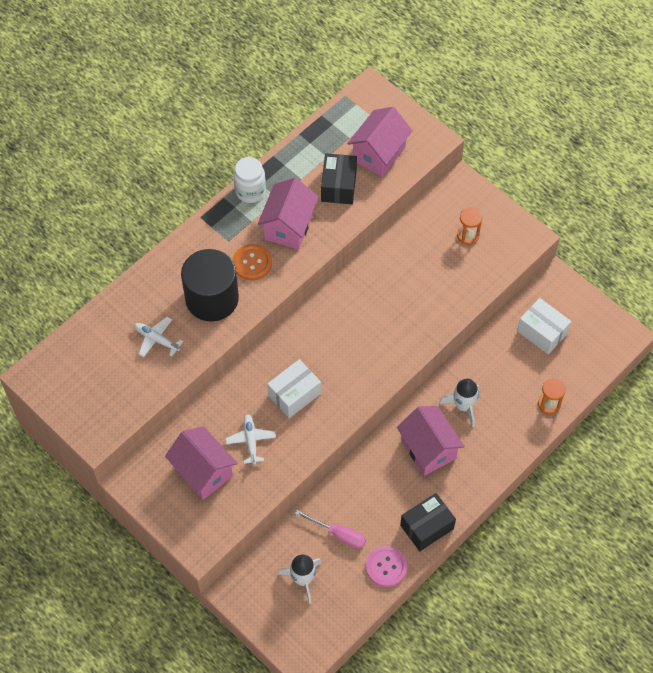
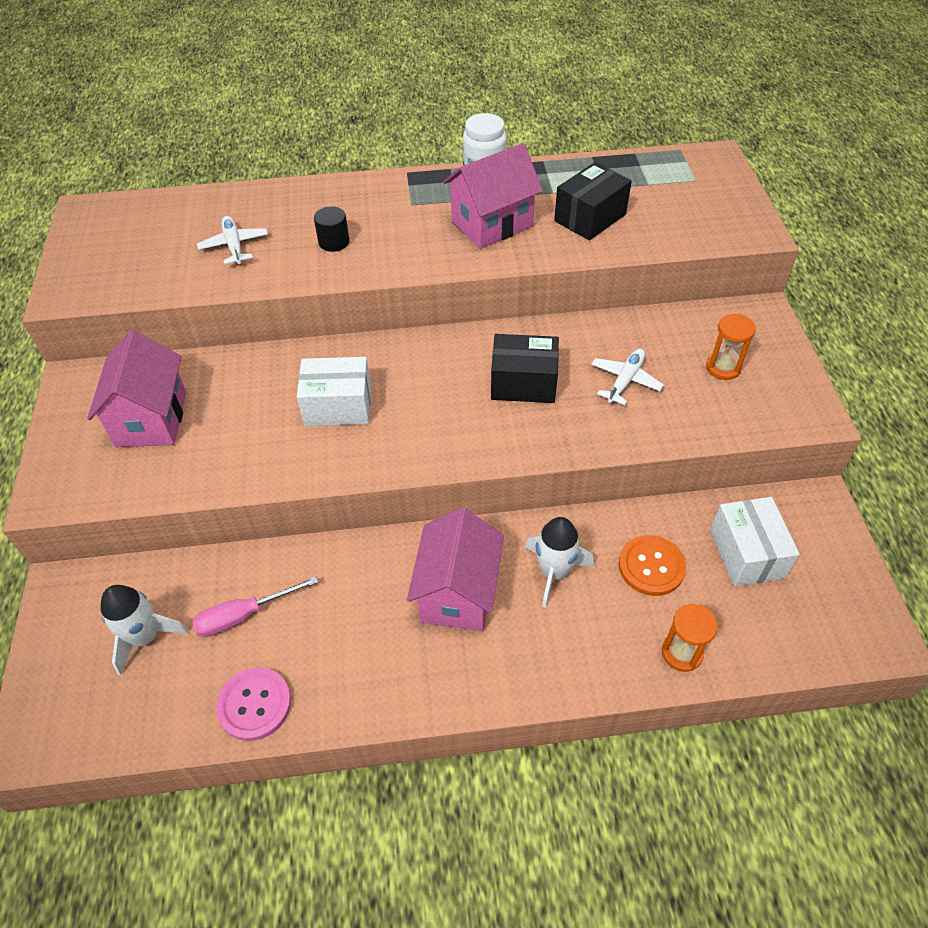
camera: 40 degrees right, 10 degrees down
black cylinder [181,249,239,321] -> black cylinder [314,206,350,252], size x0.41
white plane [225,414,276,465] -> white plane moved to [591,349,664,405]
orange button [232,244,272,280] -> orange button moved to [619,535,686,596]
pink screwdriver [295,510,366,549] -> pink screwdriver turned 90 degrees clockwise [193,576,318,637]
pink house [347,107,412,177] -> none
black box [400,493,456,551] -> black box moved to [491,334,559,403]

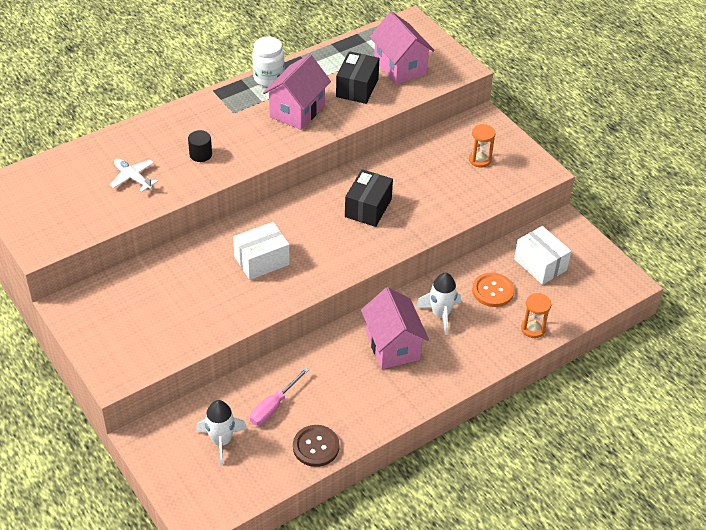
camera: 30 degrees left, 5 degrees down
pink house [87,330,186,447] -> pink house moved to [370,12,435,85]
pink button [216,667,291,741] -> brown button [293,425,339,467]
black box [491,334,559,403] -> black box turned 45 degrees counterclockwise [345,169,393,227]
white plane [591,349,664,405] -> none

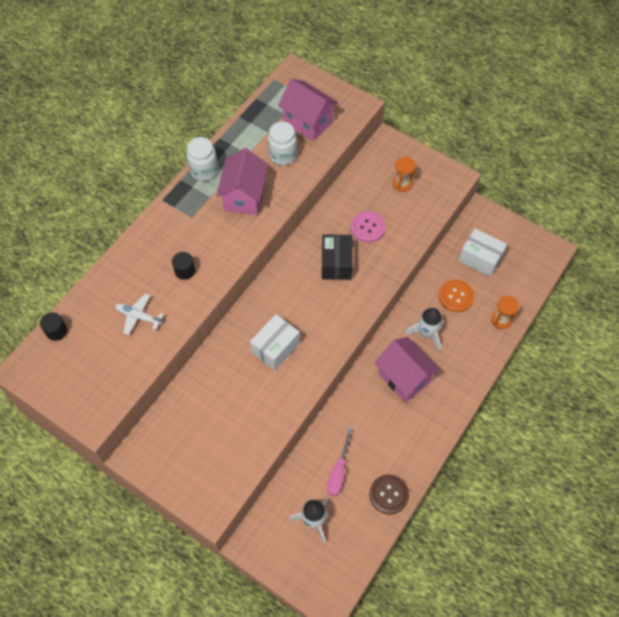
camera: 20 degrees left, 15 degrees up
black box [336,51,379,104] -> white jar [268,121,297,165]
none -> black cylinder [40,312,67,341]
none -> pink button [351,211,386,243]

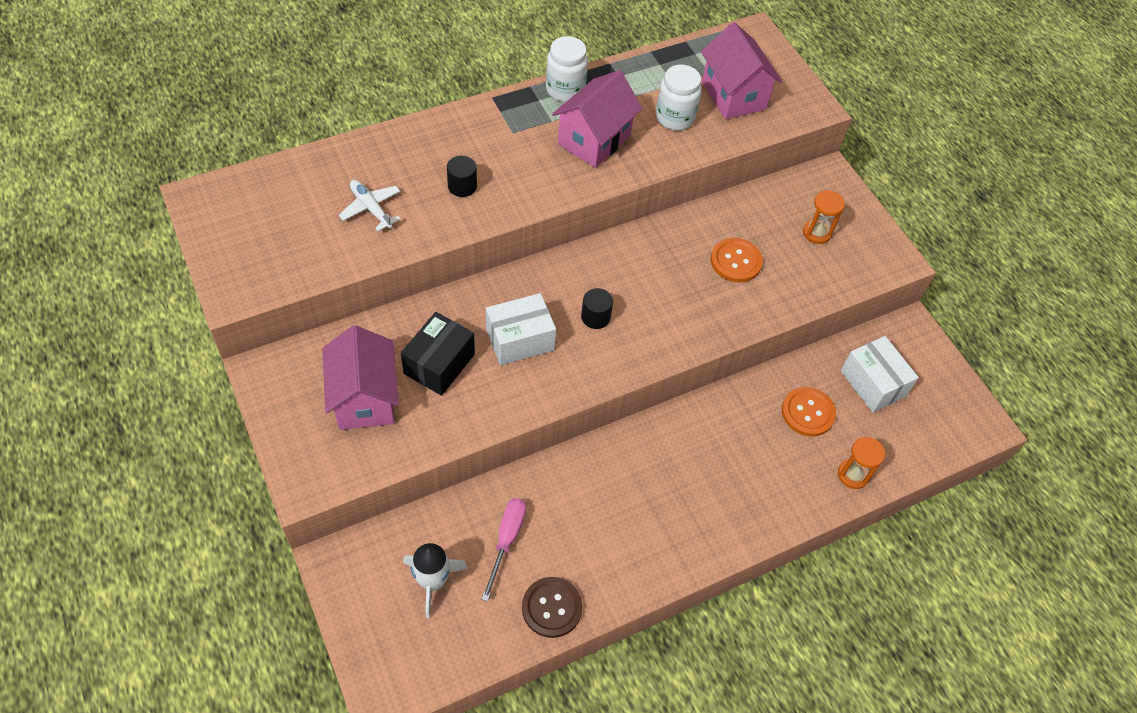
camera: 25 degrees right, 5 degrees down
black cylinder [40,312,67,341] -> black cylinder moved to [581,288,613,329]
black box [322,234,353,280] -> black box moved to [401,312,475,396]
pink screwdriver [327,427,353,496] -> pink screwdriver turned 150 degrees clockwise [481,498,526,601]
pink button [351,211,386,243] -> orange button [711,238,763,283]
pink house [375,337,440,403] -> pink house moved to [322,325,399,430]
white rocket [405,308,443,351] -> none

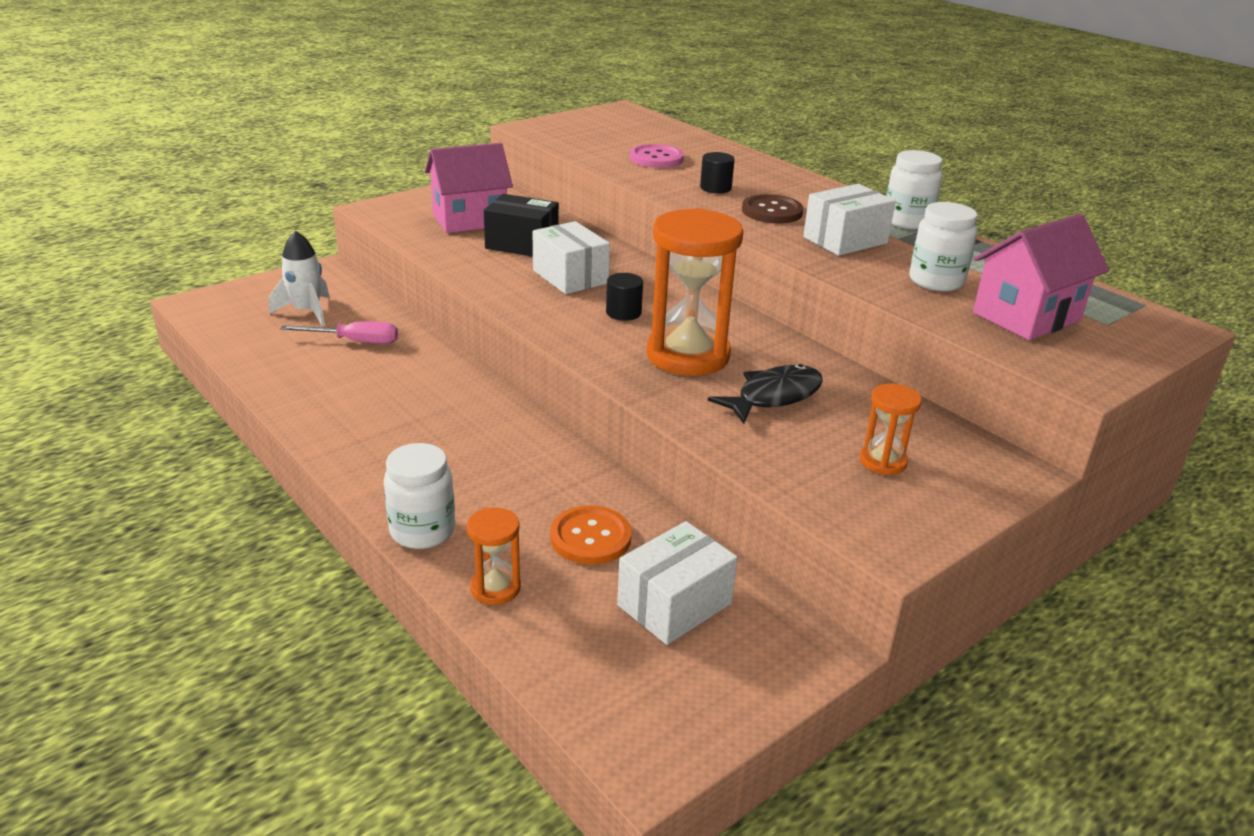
camera: 80 degrees right, 25 degrees down
white plane [339,180,401,231] -> pink button [630,144,684,168]
brown button [522,577,583,638] -> brown button moved to [742,194,803,224]
pink house [552,70,642,168] -> white box [803,184,896,256]
orange button [711,238,763,283] -> black fish [708,364,823,424]
none -> white jar [384,443,455,549]
none -> orange hourglass [647,208,744,376]

